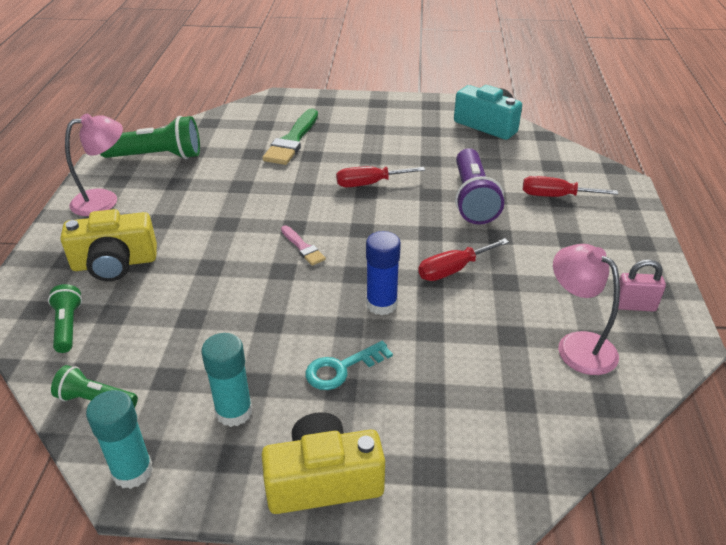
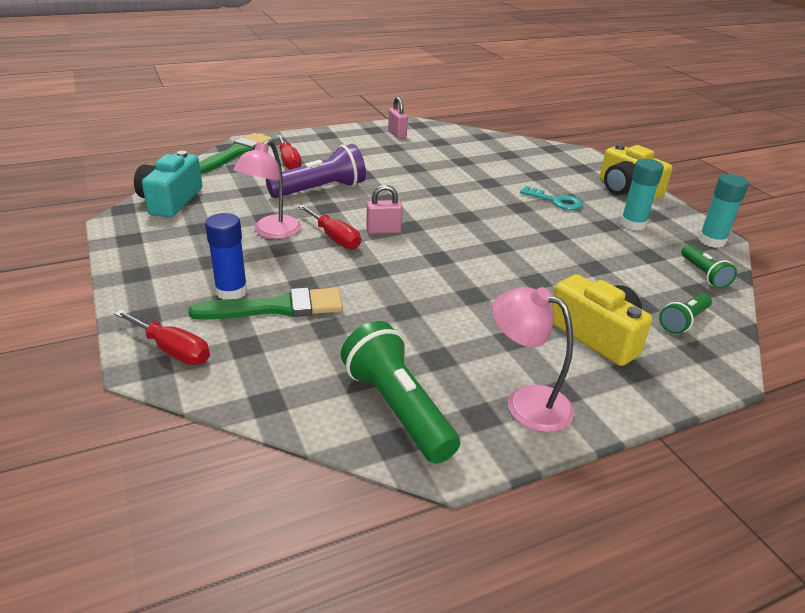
camera: 120 degrees left, 5 degrees down
pink brush [281,225,326,266] -> none
blue glue stick [366,231,401,315] -> blue glue stick moved to [205,213,248,300]
red screwdriver [418,238,509,281] -> red screwdriver moved to [114,310,210,365]
pink lamp [553,244,620,375] -> pink lamp moved to [233,139,301,239]
none -> green brush [199,133,272,174]
none -> pink padlock [366,185,403,234]

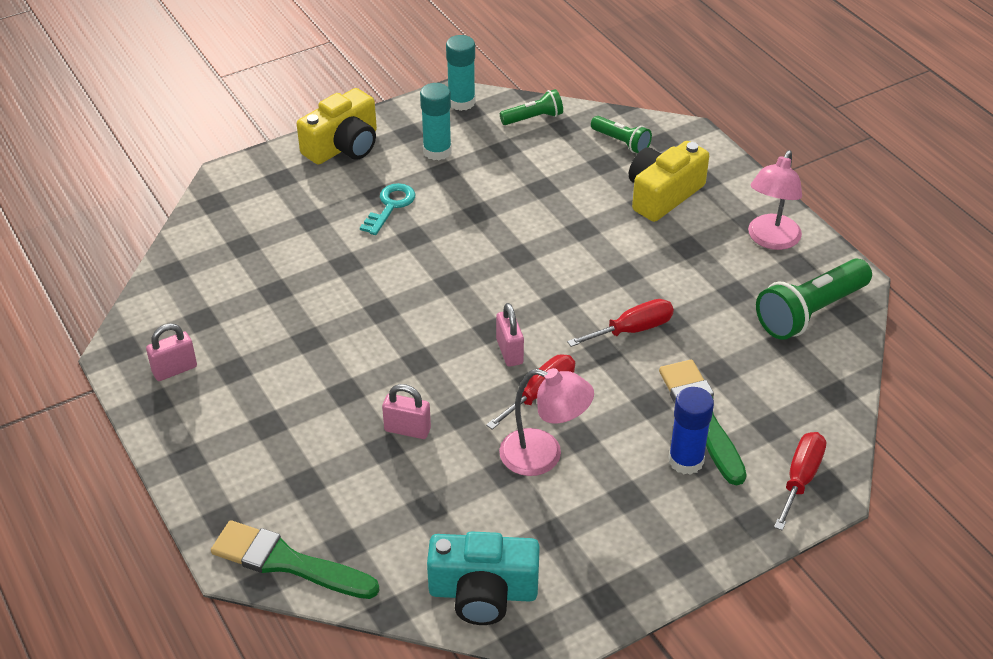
camera: 95 degrees left, 10 degrees up
purple flashlight [266,144,366,198] -> pink padlock [382,384,431,439]
red screwdriver [277,135,301,169] -> red screwdriver moved to [567,299,674,347]

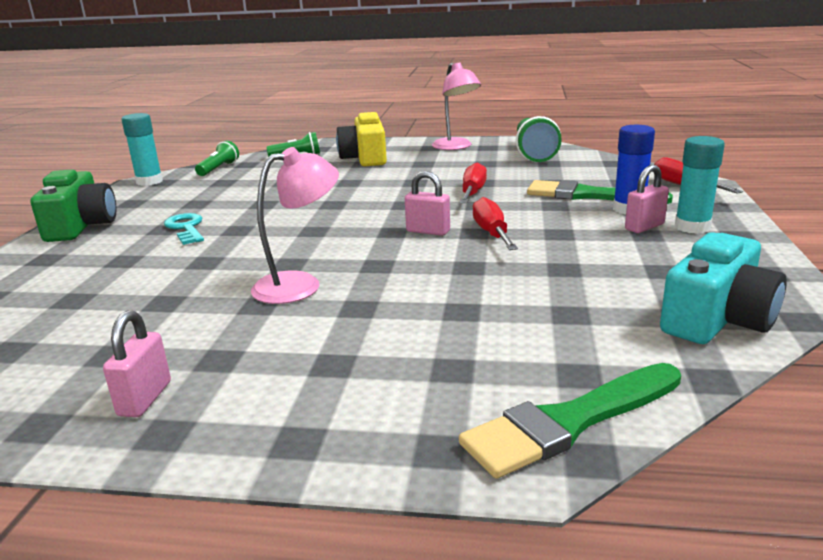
camera: 50 degrees left, 20 degrees down
yellow camera [297,88,377,165] -> green camera [30,169,117,242]
pink padlock [382,384,431,439] -> pink padlock moved to [625,165,669,233]
turquoise glue stick [420,83,452,160] -> turquoise glue stick moved to [675,136,725,234]
pink lamp [499,368,594,476] -> pink lamp moved to [251,147,339,304]

